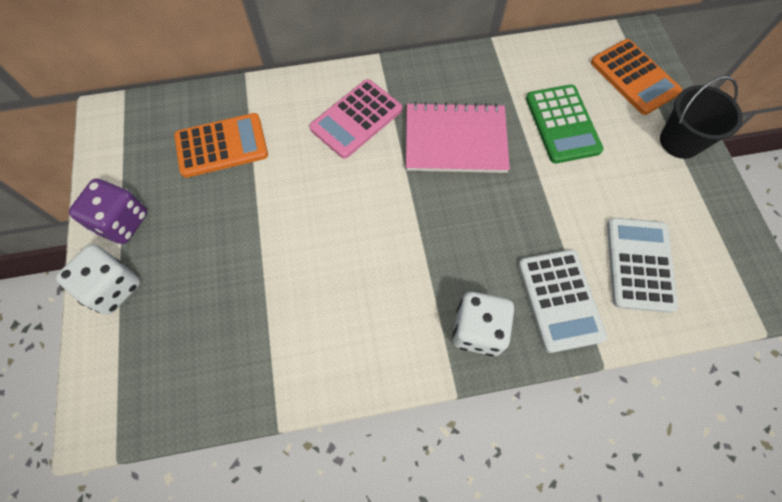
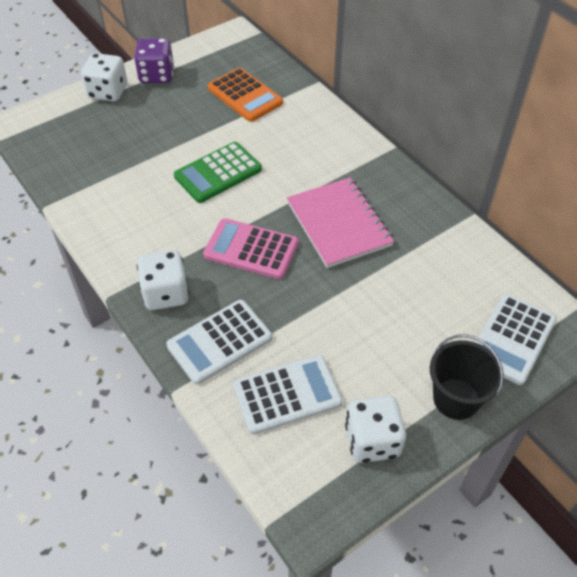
camera: 65 degrees right, 15 degrees down
pink calculator [309,79,402,159] -> pink calculator moved to [203,218,298,279]
green calculator [526,85,604,164] -> green calculator moved to [174,142,262,203]
orange calculator [591,39,682,115] -> white calculator [476,294,557,385]
none -> white dice [345,396,406,463]

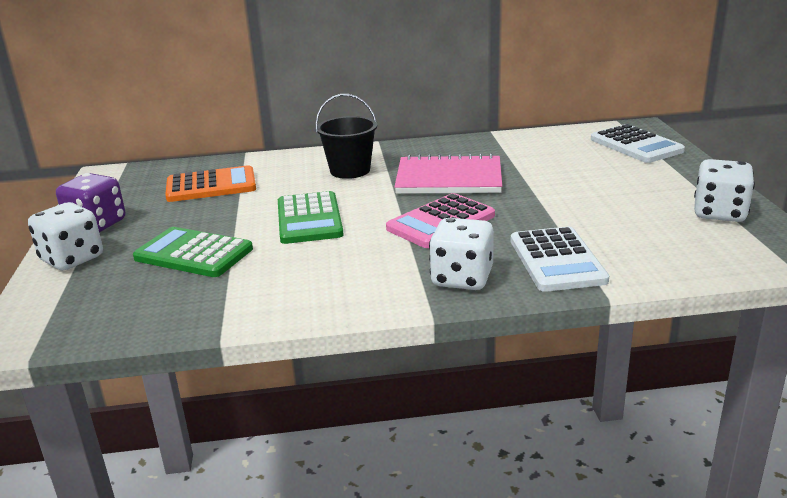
camera: 60 degrees left, 25 degrees down
white calculator [233,355,343,435] -> none
black bucket [430,334,504,420] -> black bucket moved to [315,94,377,179]
none -> green calculator [133,227,253,277]

